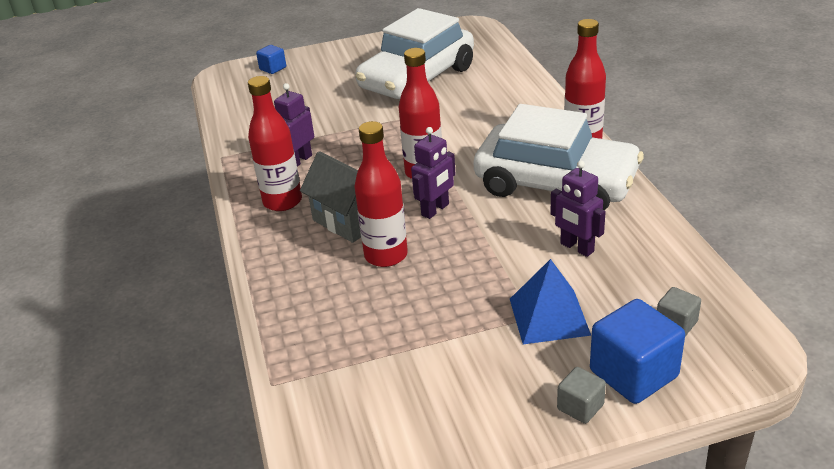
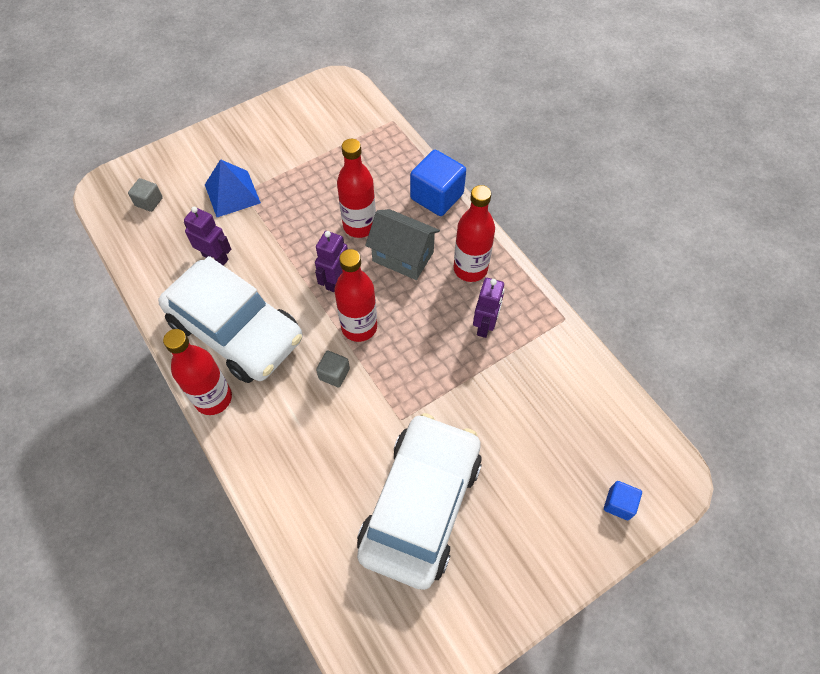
camera: 160 degrees right, 25 degrees up
white car [473,104,644,210] -> white car turned 150 degrees counterclockwise [158,256,303,383]
grey cube [557,367,606,424] -> grey cube moved to [316,350,350,388]
blue cube [590,299,685,404] -> blue cube moved to [410,150,466,216]

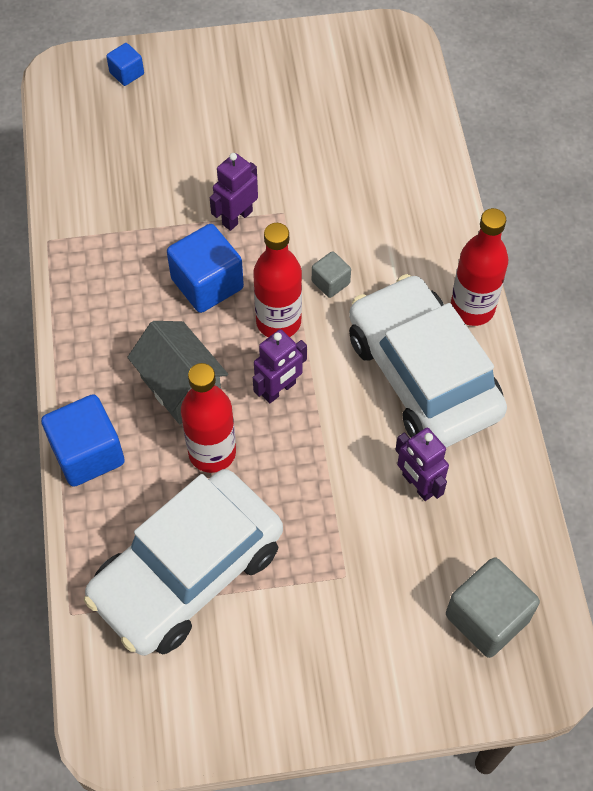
camera: 155 degrees left, 0 degrees up
grey cube [128,178,163,212] -> grey cube [446,557,540,658], size x1.91
blue pyramid [205,159,261,217] -> none
white car [357,413,482,590] -> white car moved to [84,469,283,656]
red bottle [454,185,495,282] -> none
purple robot [473,278,505,338] -> purple robot moved to [210,153,258,231]
none -> blue cube [167,224,244,313]

